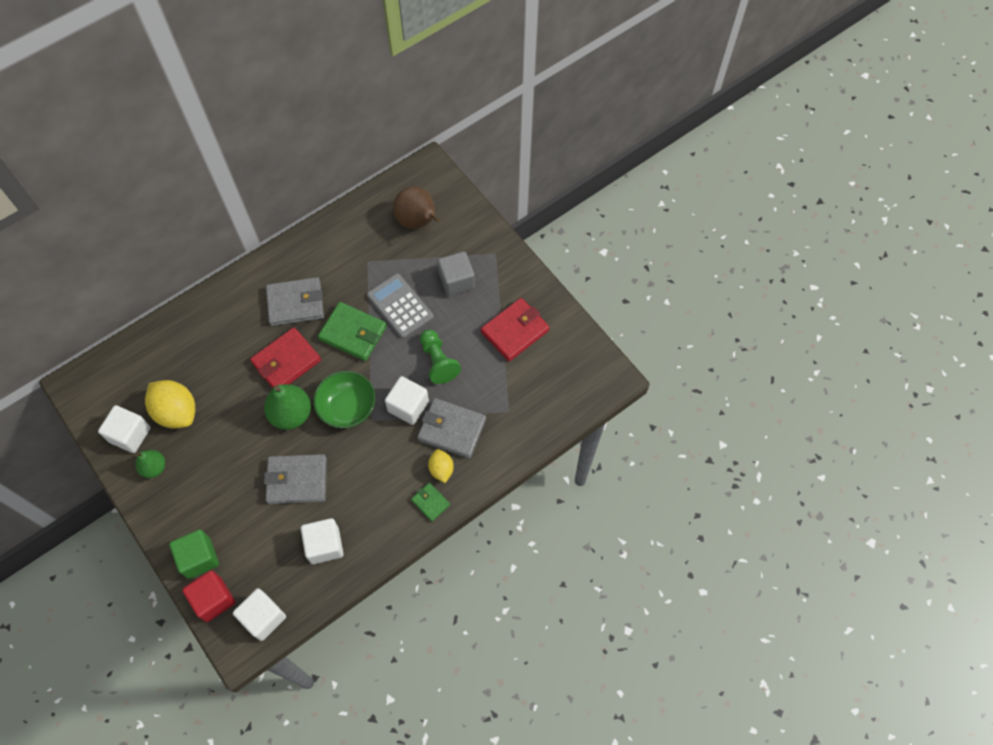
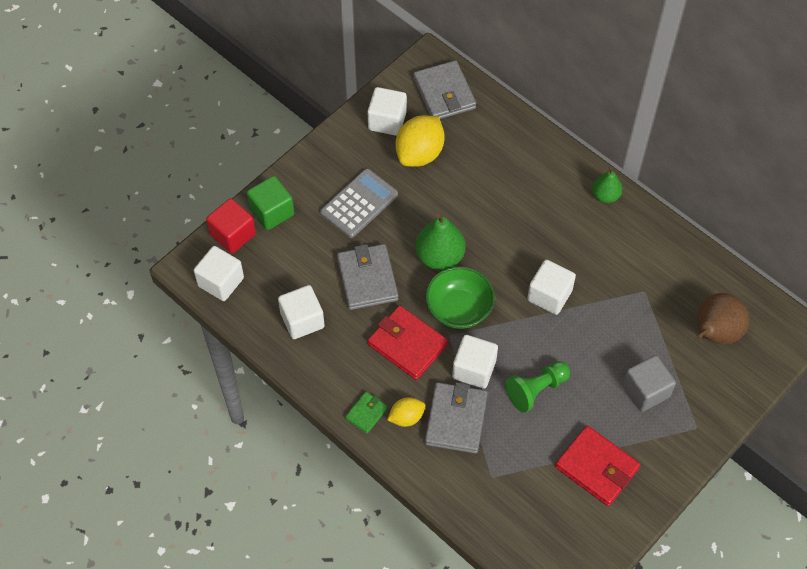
camera: 80 degrees right, 5 degrees down
green pear [135,450,165,478] -> green pear moved to [592,166,622,203]
red wallet [250,327,321,388] -> red wallet moved to [368,306,448,380]
grey wallet [266,277,324,326] -> grey wallet moved to [413,60,476,119]
green wallet [318,302,387,361] -> white cube [527,260,576,315]
grey calculator [367,273,434,339] -> grey calculator moved to [320,169,398,238]

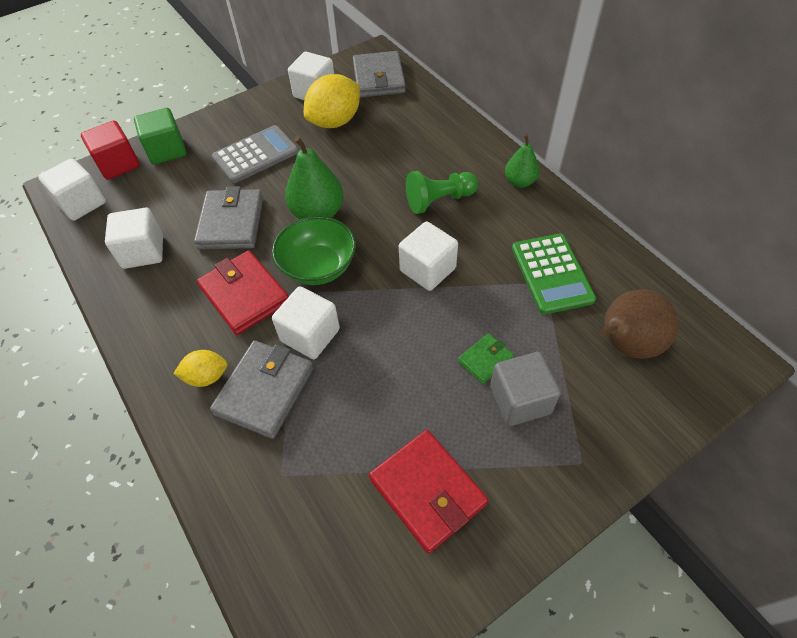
camera: 15 degrees right, 5 degrees down
green wallet [345,392,388,434] -> green wallet moved to [458,333,514,384]
green pawn [505,361,570,413] -> green pawn moved to [406,171,478,214]
none -> green calculator [512,234,596,314]

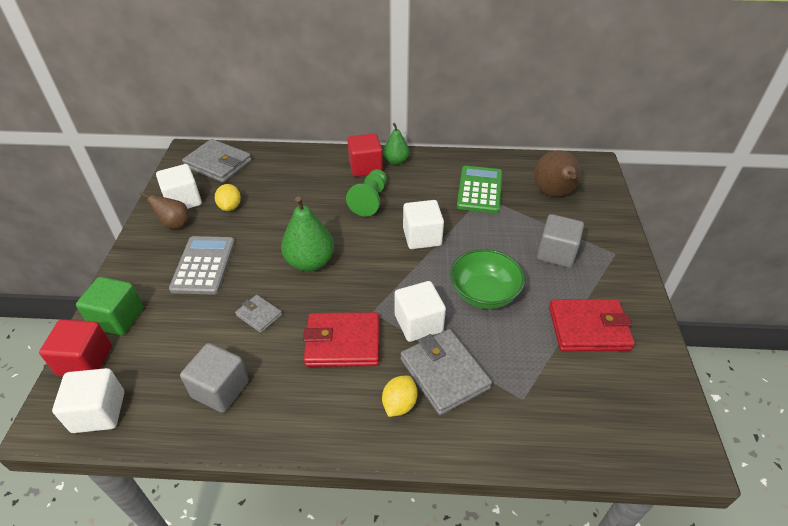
camera: 55 degrees left, 10 degrees down
white cube [105,208,163,269] -> grey cube [180,343,249,413]
grey wallet [194,186,263,249] -> grey wallet [235,295,282,333], size x0.53
green bowl [272,216,356,285] -> green bowl moved to [450,249,525,309]
yellow lemon [304,74,360,128] -> yellow lemon [215,184,241,211], size x0.55
green wallet [458,333,514,384] -> none
green calculator [512,234,596,314] -> green calculator turned 105 degrees counterclockwise [457,166,502,213]
none -> brown pear [139,192,189,229]
none -> red cube [347,133,383,177]

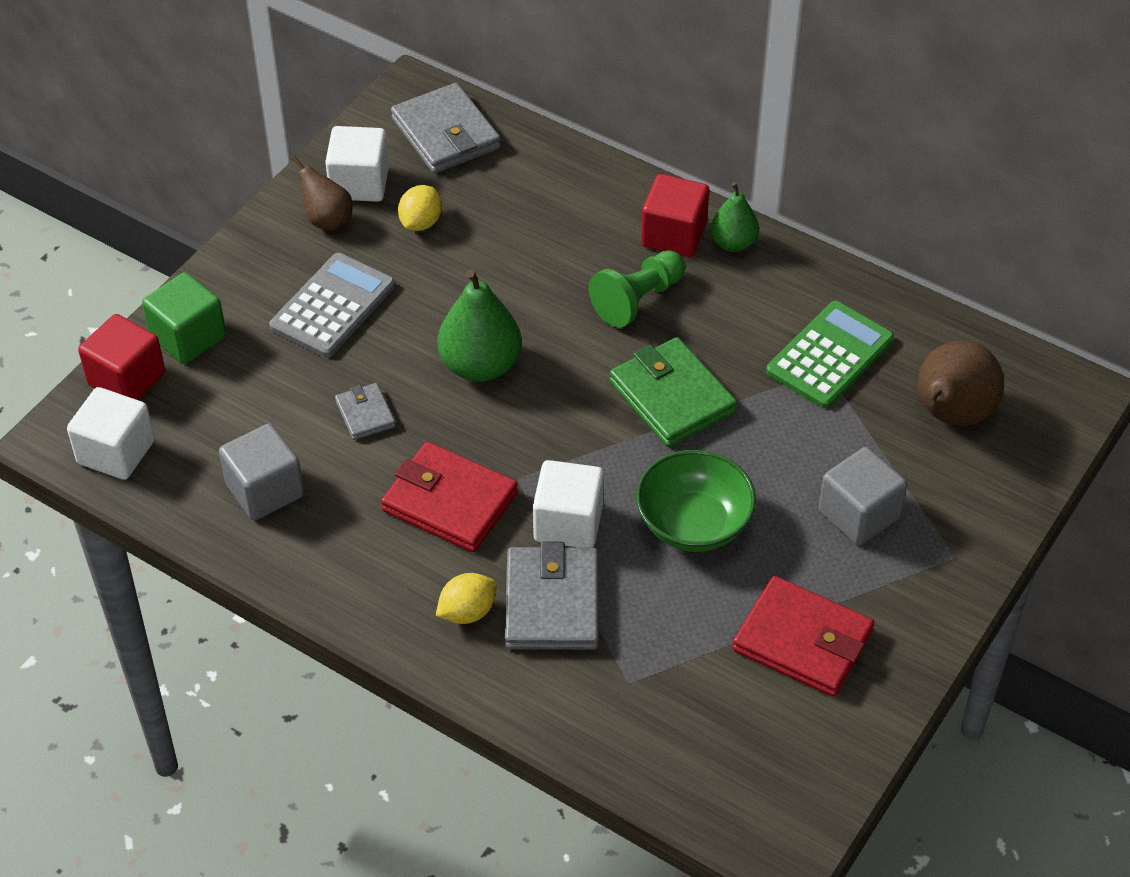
camera: 30 degrees right, 5 degrees up
white cube [403,200,444,249] -> green wallet [610,337,737,447]

